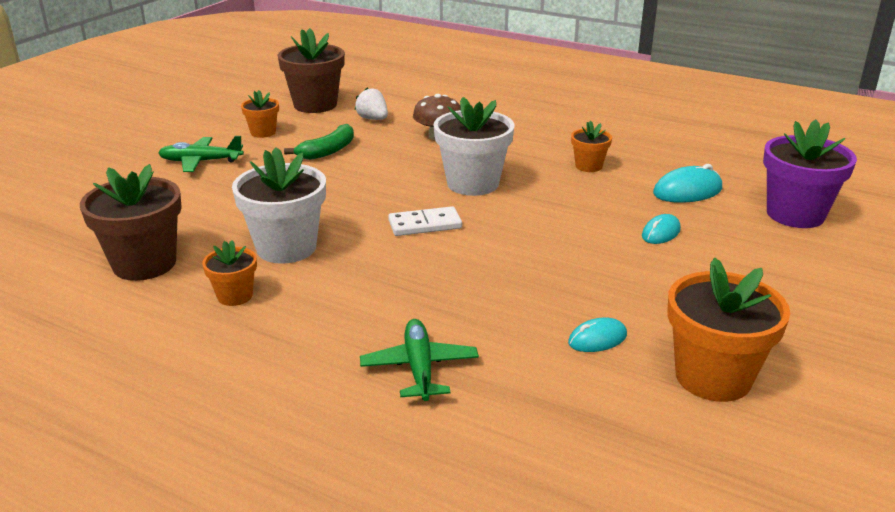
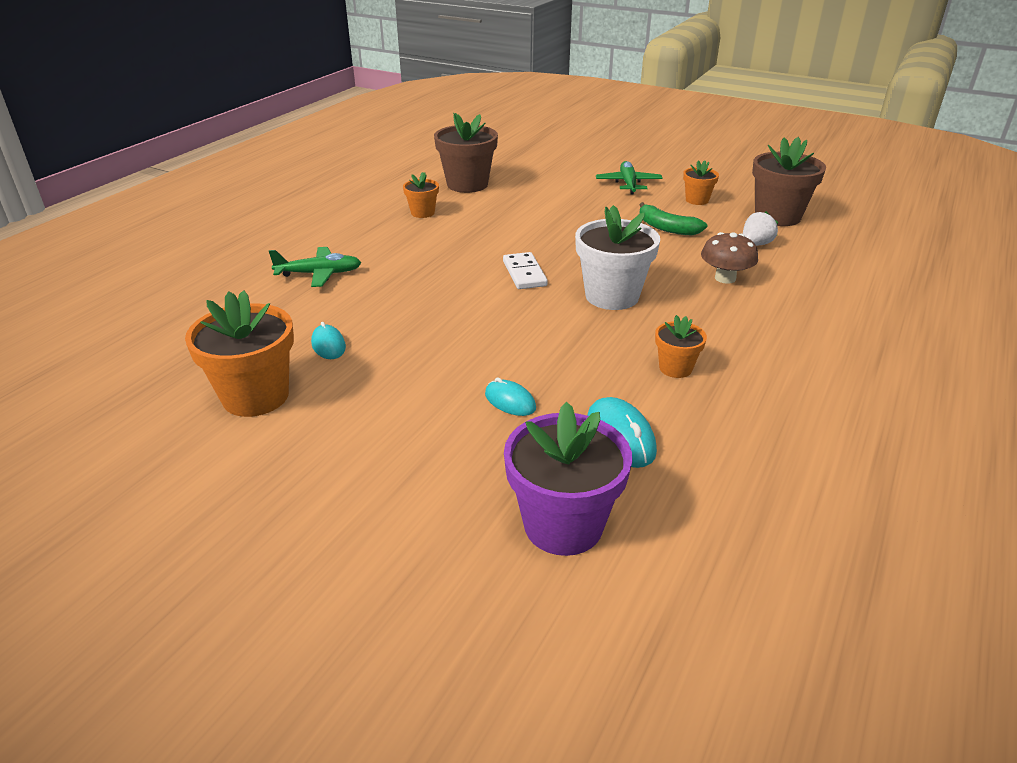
camera: 90 degrees right, 5 degrees up
white flower pot [232,147,326,264] -> none

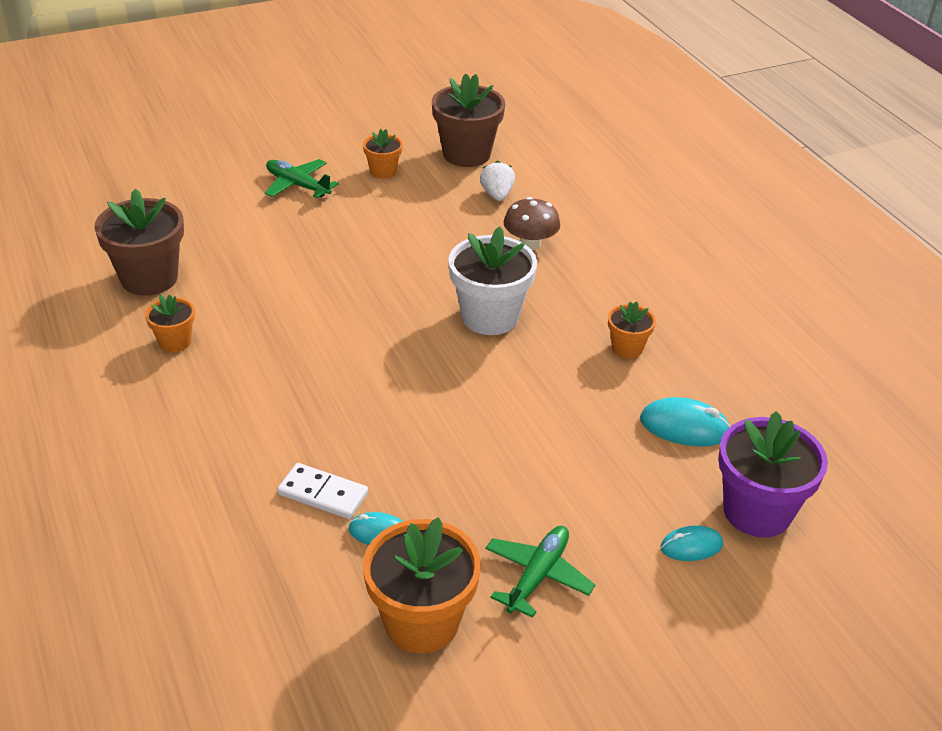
camera: 55 degrees left, 5 degrees up
green plane [269,247,362,287] -> green plane moved to [486,526,595,618]
turquoise mouse [485,378,536,416] -> turquoise mouse moved to [660,525,723,561]
white domino [503,252,548,289] -> white domino moved to [278,463,368,519]
green banana [639,202,707,235] -> none

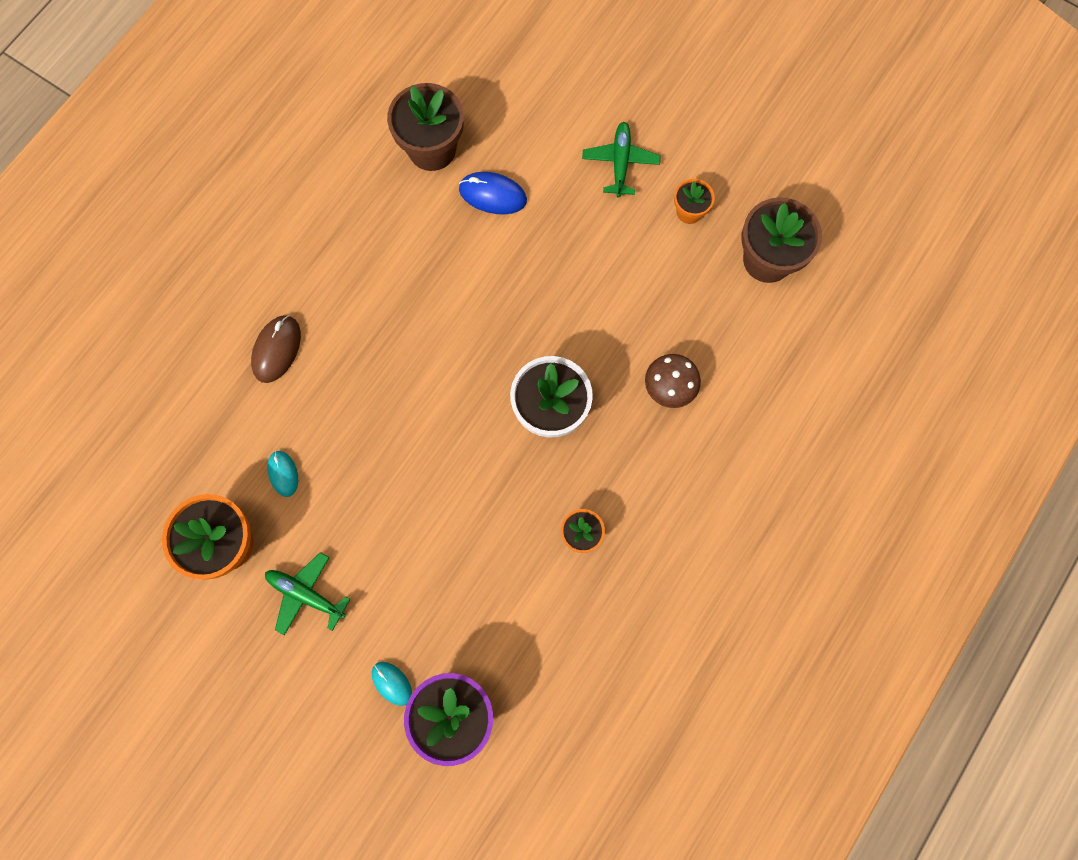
camera: 60 degrees right, 35 degrees up
orange flower pot [145,294,195,352] -> none
white domino [278,463,368,519] -> none
white strawberry [480,161,515,201] -> none
green plane [486,526,595,618] -> green plane turned 150 degrees counterclockwise [265,552,350,635]
turquoise mouse [640,397,730,447] -> none
none -> brown mouse [251,315,301,383]
none -> blue mouse [459,172,527,214]

